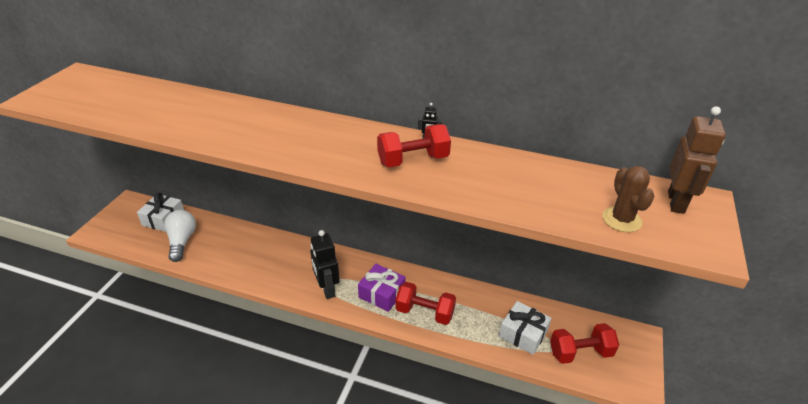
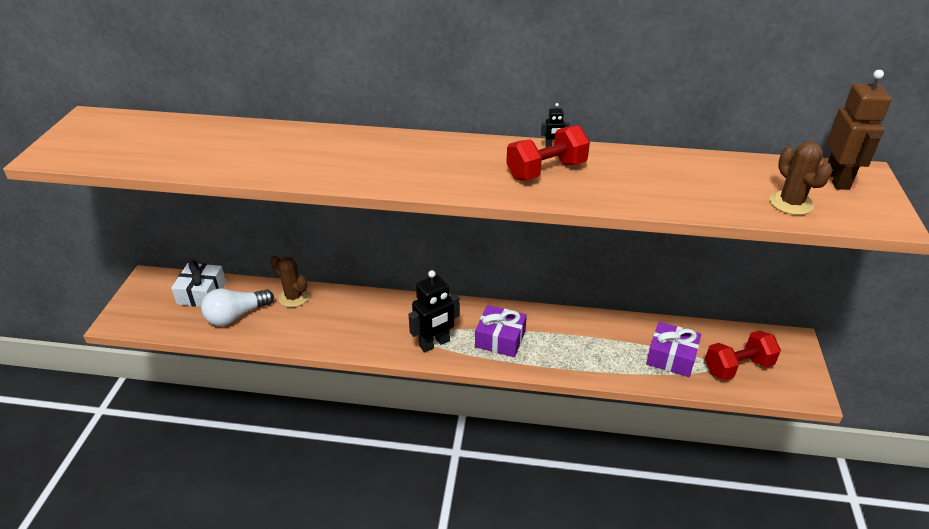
camera: 10 degrees left, 0 degrees up
white light bulb [164,210,196,262] -> white light bulb turned 105 degrees counterclockwise [201,288,274,326]
black robot [310,230,340,299] -> black robot turned 90 degrees counterclockwise [408,270,460,352]
red dumbbell [395,282,456,325] -> none
white gift [499,301,551,355] -> purple gift [646,322,701,377]
none -> brown cactus [270,256,309,308]

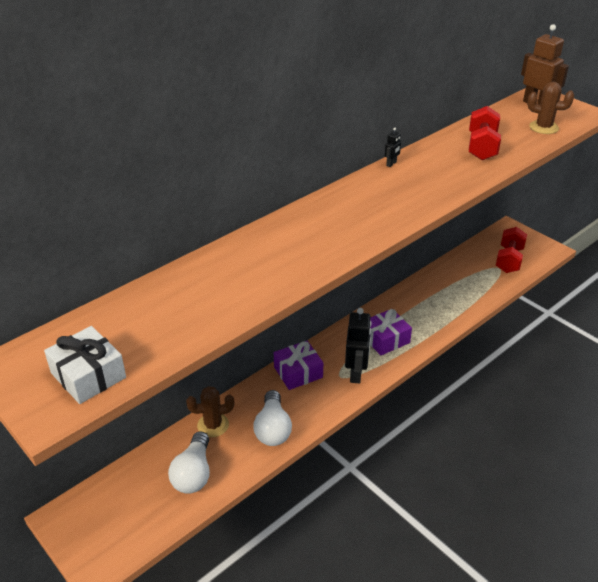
camera: 50 degrees left, 0 degrees up
white gift [171,260,226,307] -> white gift moved to [44,326,126,404]
red dumbbell [506,125,590,180] -> red dumbbell moved to [469,106,501,160]
purple gift [646,322,701,377] -> purple gift moved to [274,341,323,390]
none -> white light bulb [253,390,292,446]

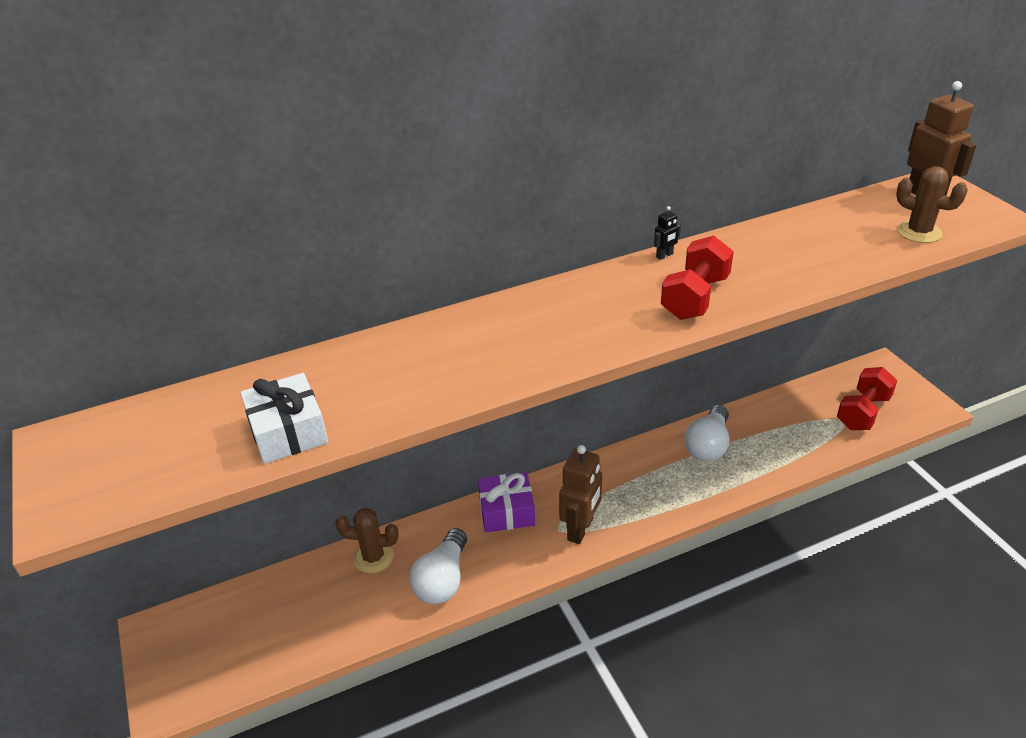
camera: 20 degrees right, 0 degrees up
white gift [44,326,126,404] -> white gift moved to [240,373,328,464]
white light bulb [168,431,210,494] -> white light bulb moved to [684,405,729,462]
black robot [345,308,372,383] -> brown robot [559,445,602,544]
purple gift [370,309,412,355] -> none
red dumbbell [469,106,501,160] -> red dumbbell moved to [661,236,734,320]

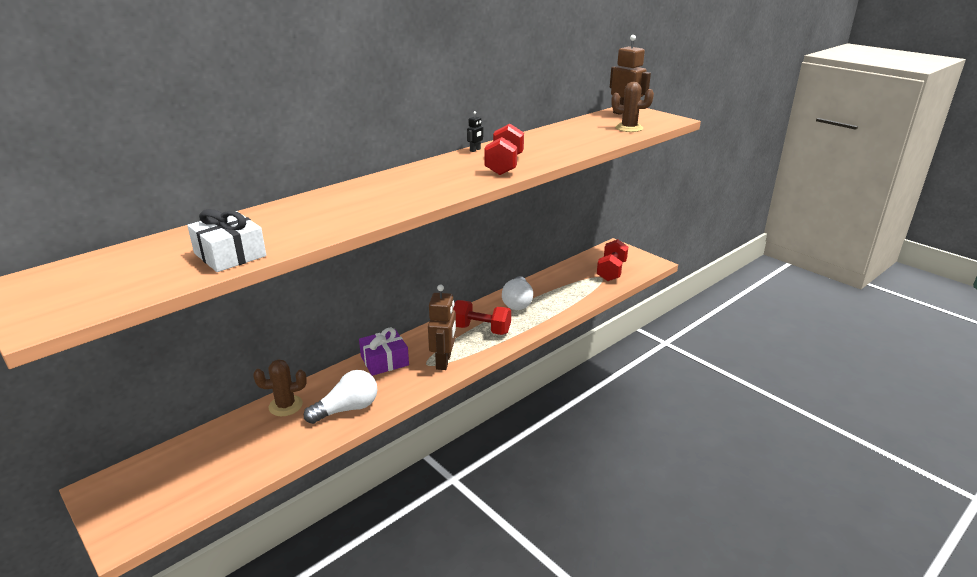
camera: 20 degrees left, 10 degrees down
white light bulb [409,528,467,604] -> white light bulb turned 120 degrees counterclockwise [304,370,377,424]
none -> red dumbbell [453,300,511,335]

